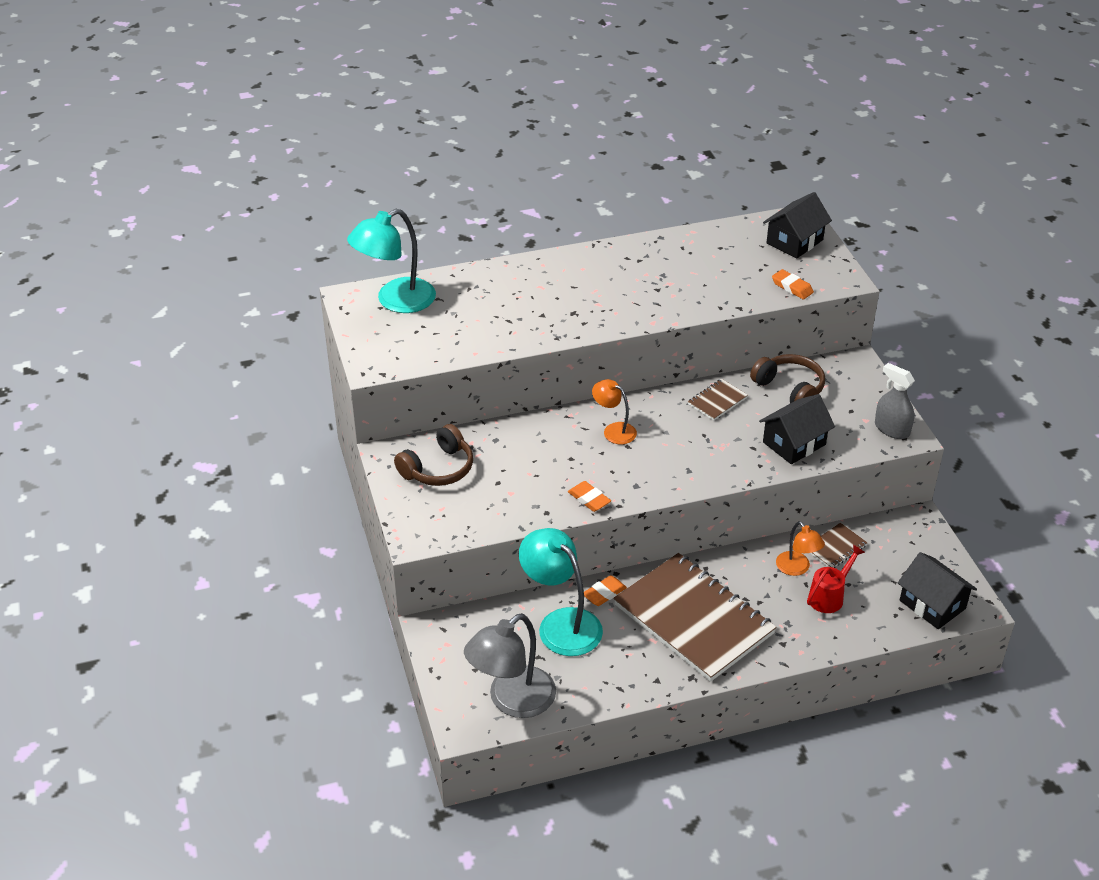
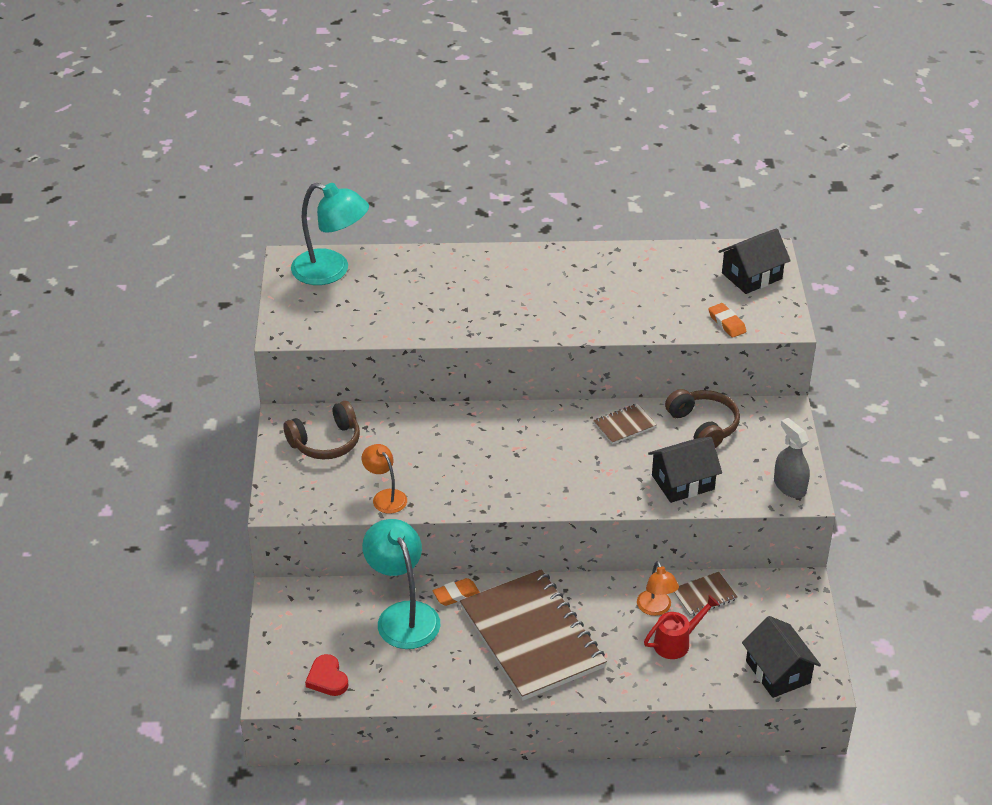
camera: 15 degrees right, 0 degrees up
turquoise lamp [347,209,436,313] -> turquoise lamp turned 135 degrees counterclockwise [291,183,369,285]
grey lamp [464,613,556,718] -> red heart [305,654,348,696]
orange eraser [568,481,611,512] -> none
orange lamp [592,379,637,444] -> orange lamp moved to [362,444,407,514]

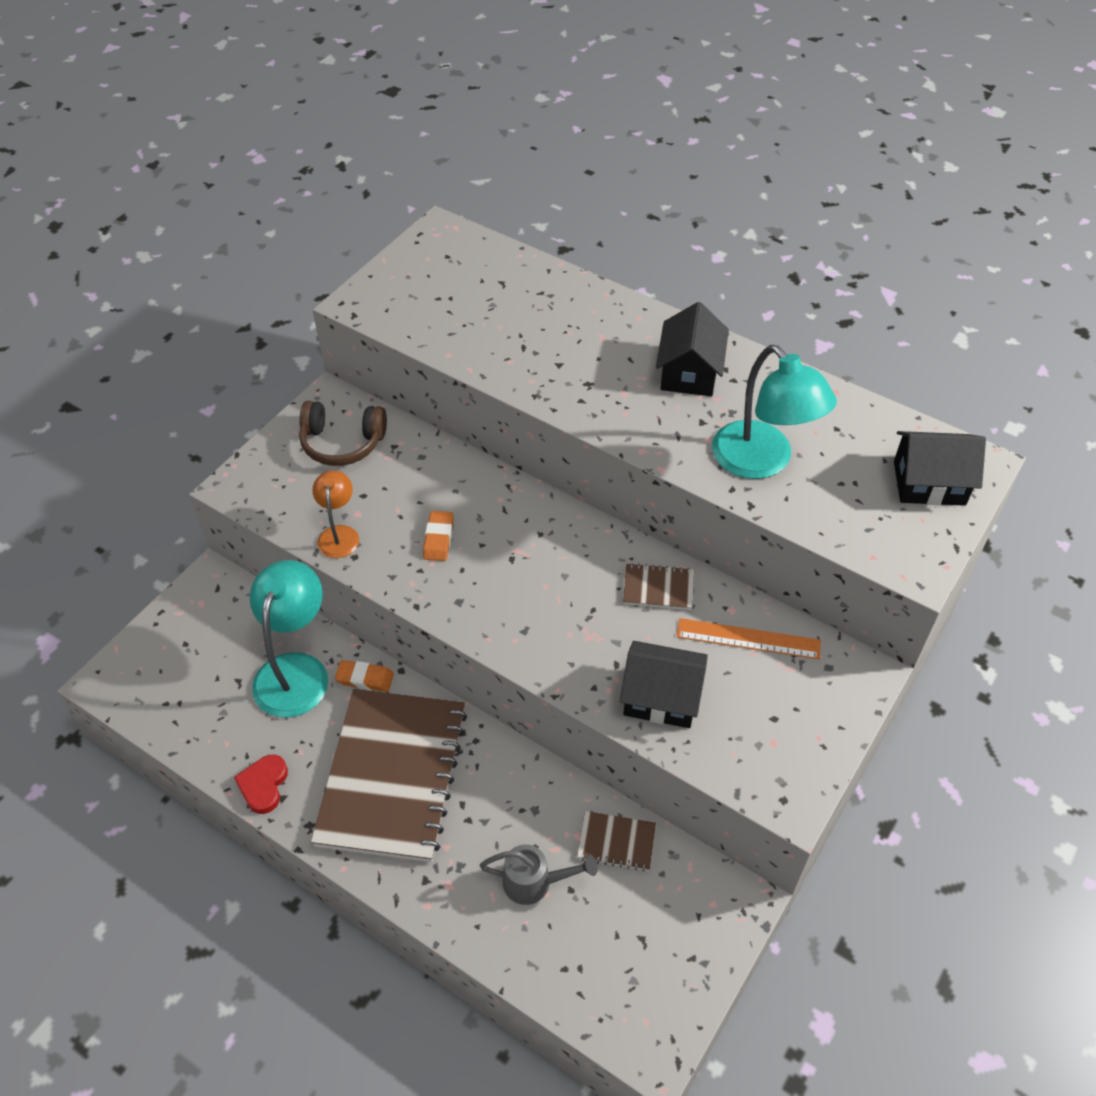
camera: 35 degrees right, 10 degrees up
turquoise lamp [291,183,369,285] -> turquoise lamp moved to [712,345,837,479]
red heart [305,654,348,696] -> red heart moved to [234,755,288,814]
orange lamp [637,561,679,616] -> none
red watering can [644,595,719,659] -> grey watering can [480,844,598,905]
brown headphones [665,389,740,448] -> orange ruler [677,618,821,659]
orange eraser [708,303,746,338] -> orange eraser moved to [423,511,453,561]
black house [742,616,821,698] -> black house moved to [656,302,729,396]
grey spray bottle [774,418,810,498] -> none

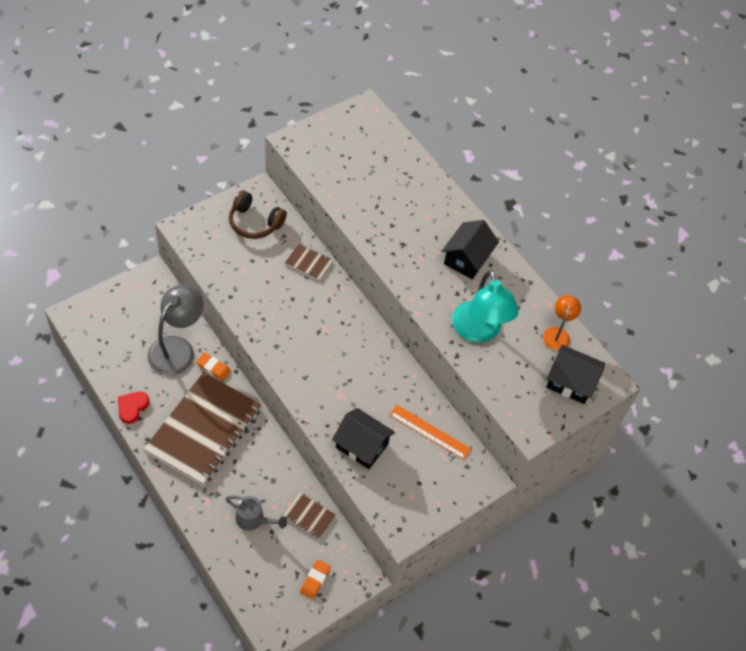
camera: 15 degrees right, 5 degrees up
turquoise lamp [250,560,328,718] -> grey lamp [148,284,203,376]
orange lamp [312,470,359,558] -> orange lamp moved to [543,295,581,351]
orange eraser [423,511,453,561] -> orange eraser moved to [300,559,331,600]
brown notebook [623,563,694,610] -> brown notebook moved to [285,244,333,281]

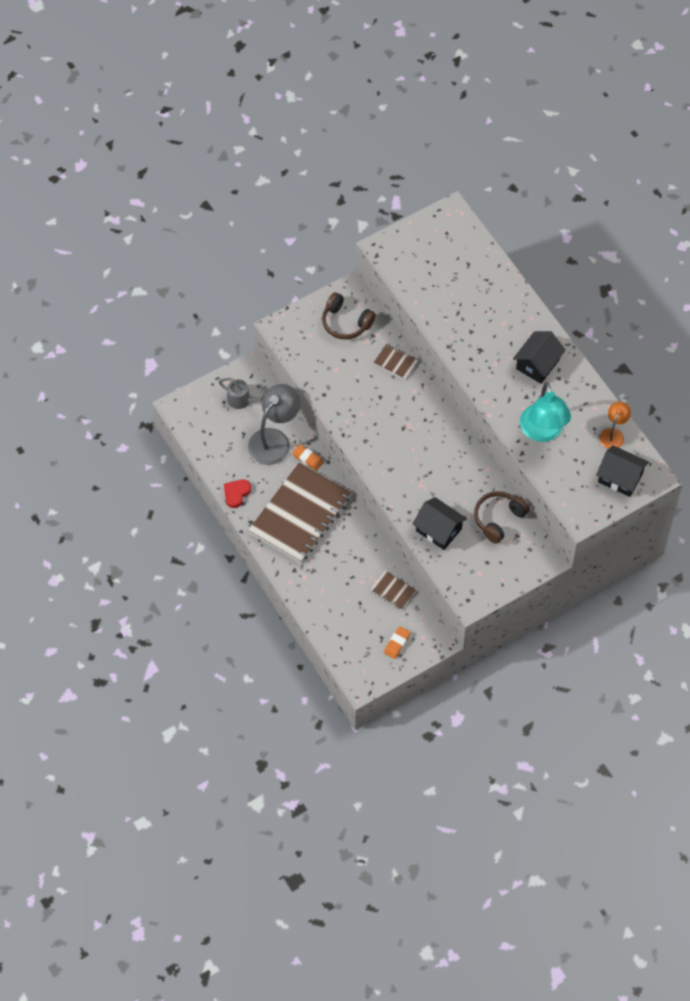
camera: 10 degrees right, 5 degrees up
grey watering can [225,496,287,531] -> grey watering can moved to [219,378,264,409]
orange ruler [389,405,471,460] -> brown headphones [474,491,530,544]

